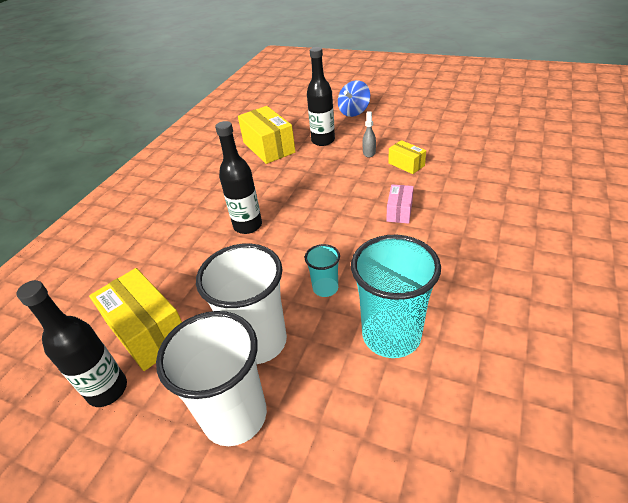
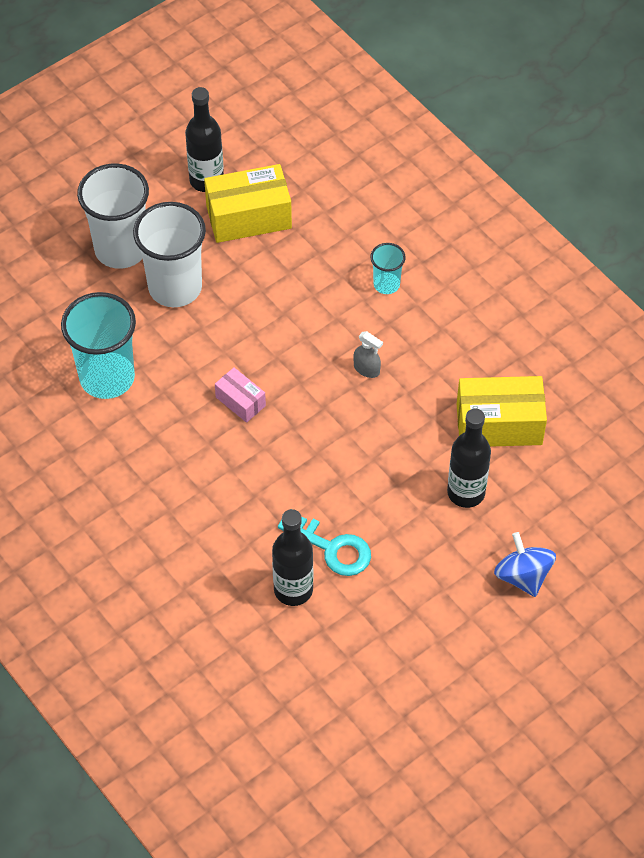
camera: 115 degrees right, 15 degrees up
black bottle [215,121,262,234] -> black bottle moved to [272,509,313,606]
turquoise cup [305,244,340,297] -> turquoise cup moved to [370,243,406,294]
grey spray bottle [362,111,376,157] -> grey spray bottle moved to [353,331,383,378]
pink box [386,184,414,224] -> pink box moved to [215,367,266,423]
yellow box [388,140,426,174] -> turquoise key [278,516,371,576]

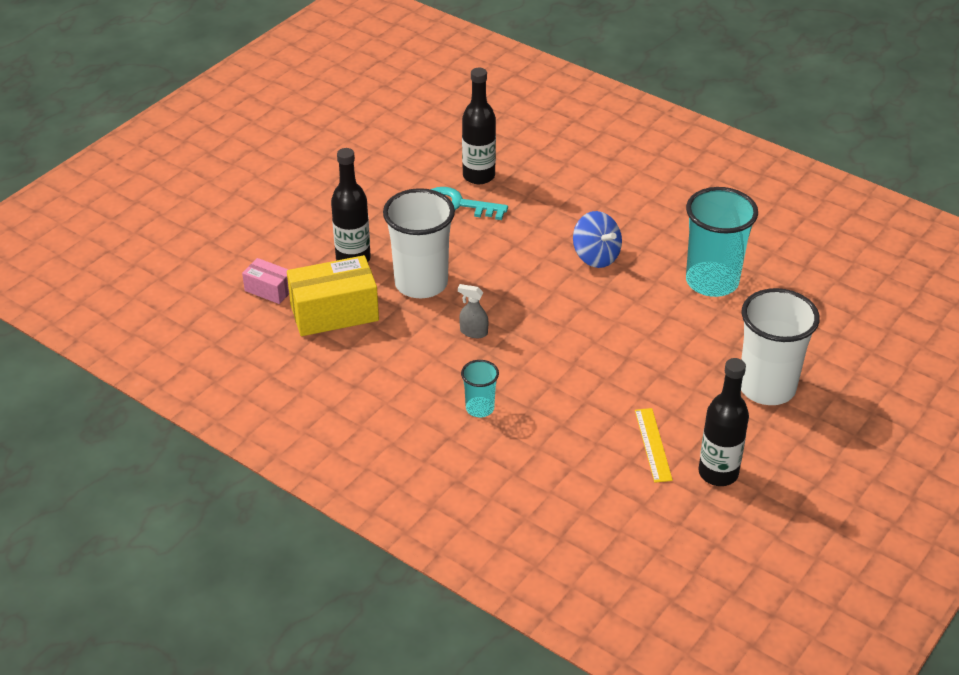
camera: 165 degrees right, 15 degrees down
white cup [133,202,206,307] -> white cup moved to [383,188,455,298]
yellow box [204,164,292,243] -> yellow ruler [635,408,673,483]
pink box [215,367,266,423] -> pink box moved to [242,258,289,304]
blue spinning top [494,532,556,597] -> blue spinning top moved to [573,211,622,268]

